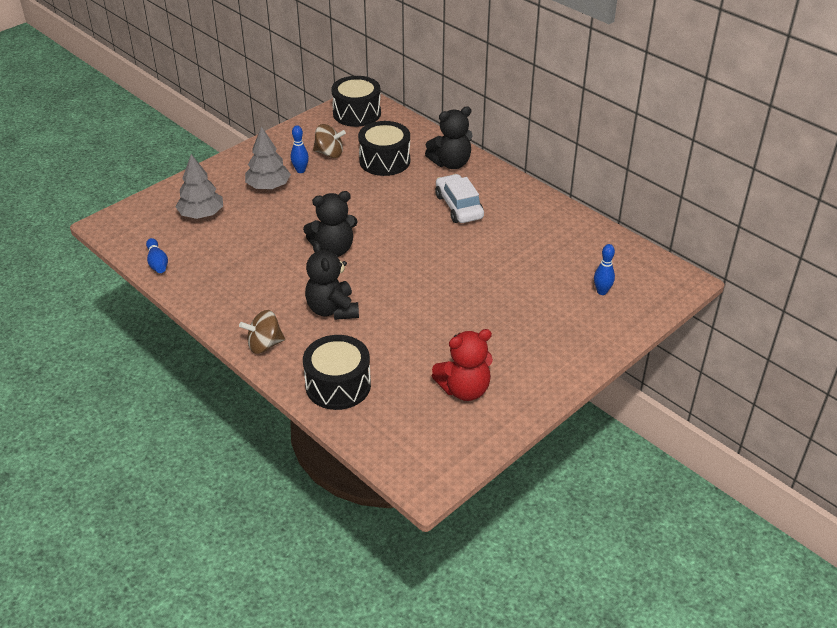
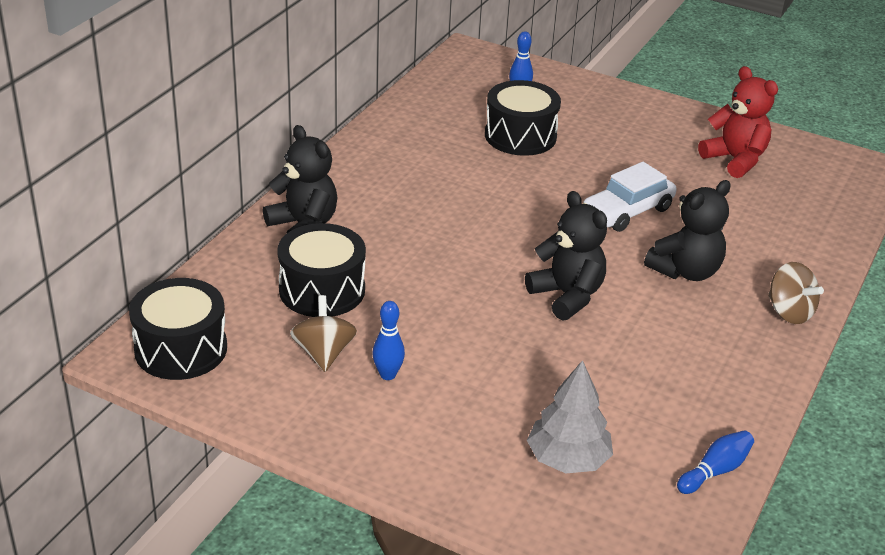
camera: 110 degrees left, 5 degrees down
grey tree [245,126,291,189] -> none
black drum [303,335,371,410] -> black drum moved to [485,80,561,156]
white car [435,174,484,223] -> white car moved to [583,162,677,232]

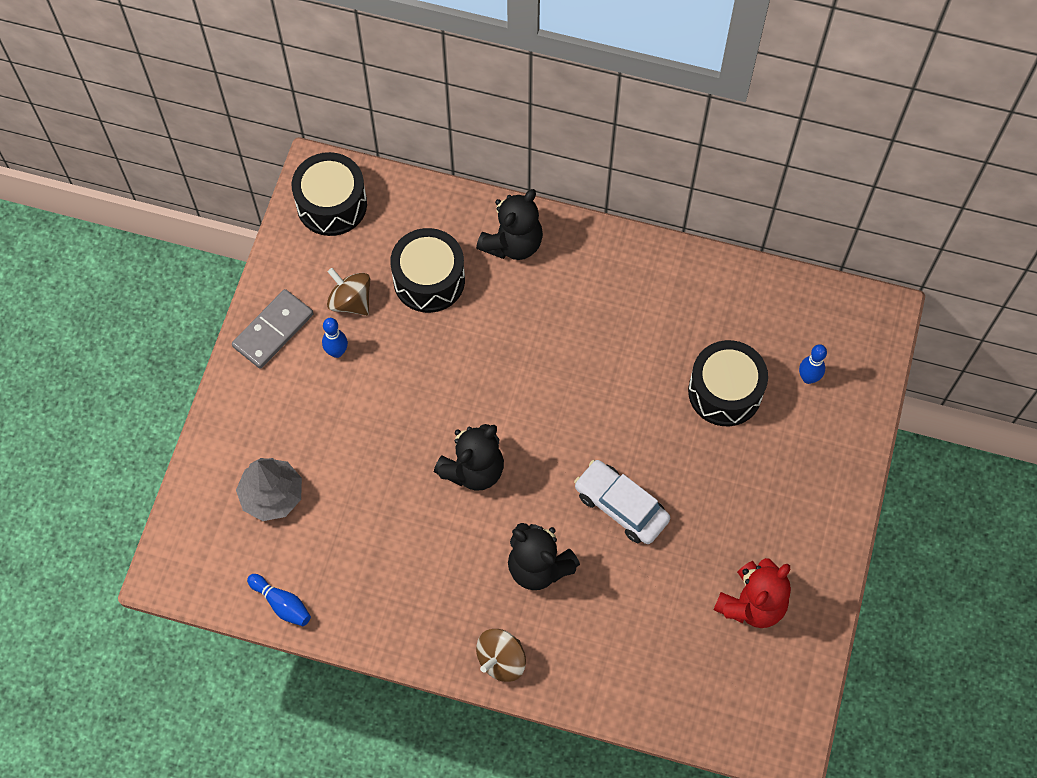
camera: 80 degrees right, 30 degrees up
brown spinning top [290,295,357,372] -> brown spinning top turned 120 degrees counterclockwise [327,268,370,316]
none -> grey domino [232,289,314,369]

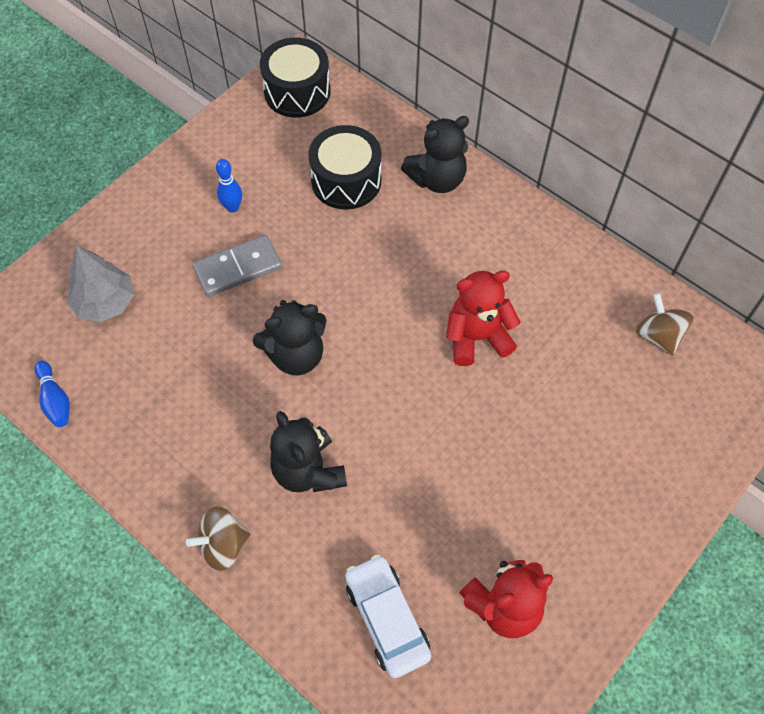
camera: 25 degrees right, 5 degrees down
grey domino [232,289,314,369] -> grey domino moved to [193,235,282,297]
brown spinning top [327,268,370,316] -> brown spinning top moved to [636,293,693,356]
white car [574,460,670,544] -> white car moved to [345,554,431,678]
black drum [688,340,768,426] -> none
blue bowling pin [799,344,827,384] -> none
none -> red teddy bear [446,270,521,366]

